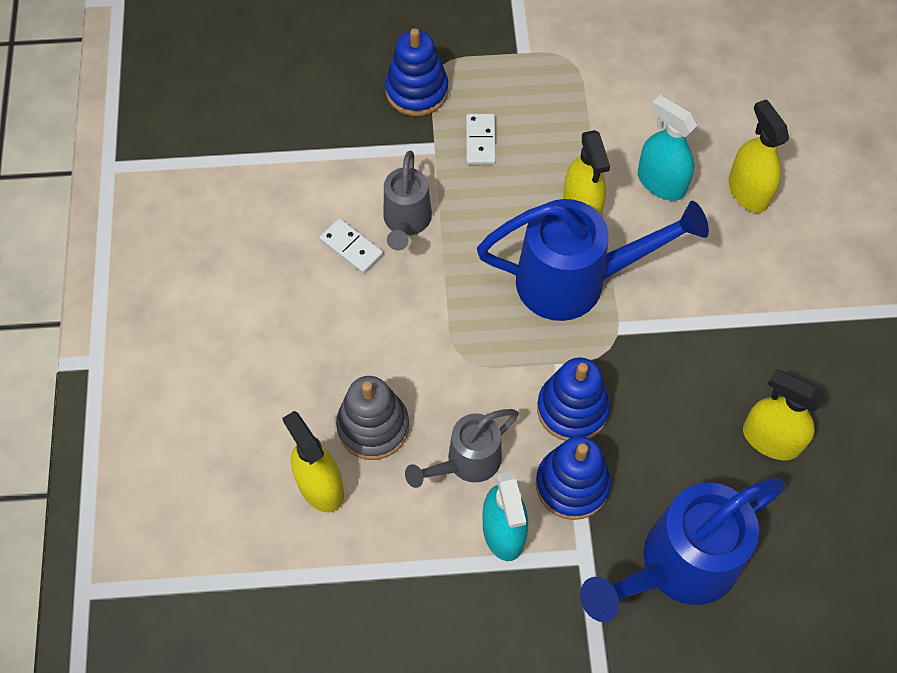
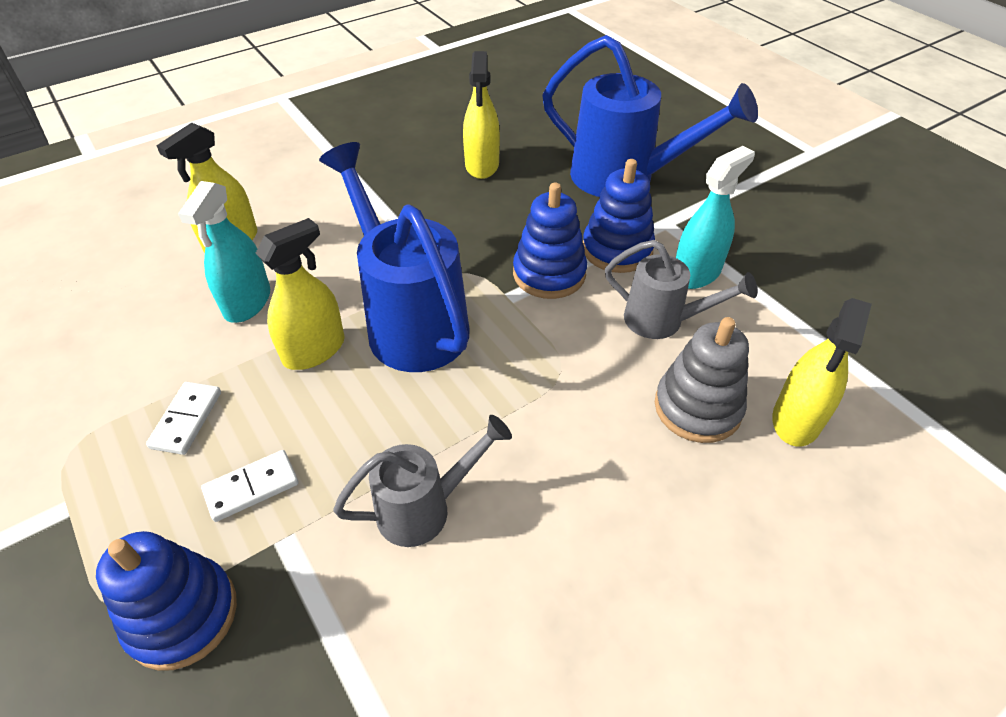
camera: 120 degrees left, 15 degrees down
white domino [320,218,383,274] -> white domino moved to [146,382,221,455]

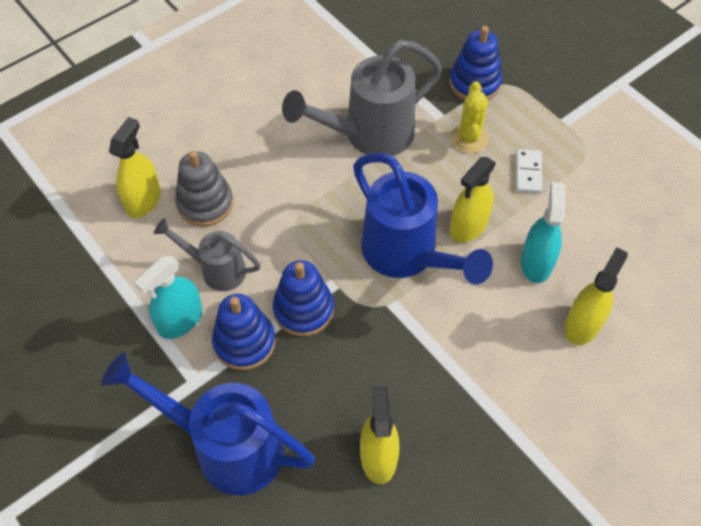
camera: 175 degrees right, 10 degrees up
white domino [201,450,298,522] -> yellow cactus [450,81,489,153]
grey watering can [333,415,512,547] -> grey watering can [282,40,442,156], size x1.74

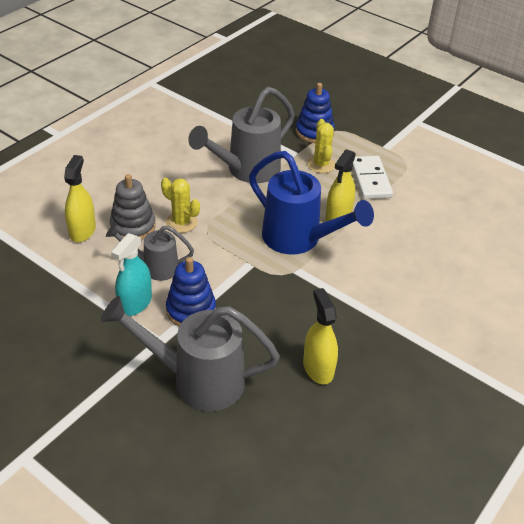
camera: 15 degrees left, 15 degrees down
blue watering can [101,352,315,496] -> grey watering can [101,296,280,411]
blue stacking toy [273,260,334,337] -> none
white domino [516,149,542,193] -> white domino [352,156,393,199], size x1.63
turquoise spray bottle [521,182,565,283] -> none
yellow spray bottle [564,247,628,345] -> none
none -> yellow cactus [161,178,200,233]

